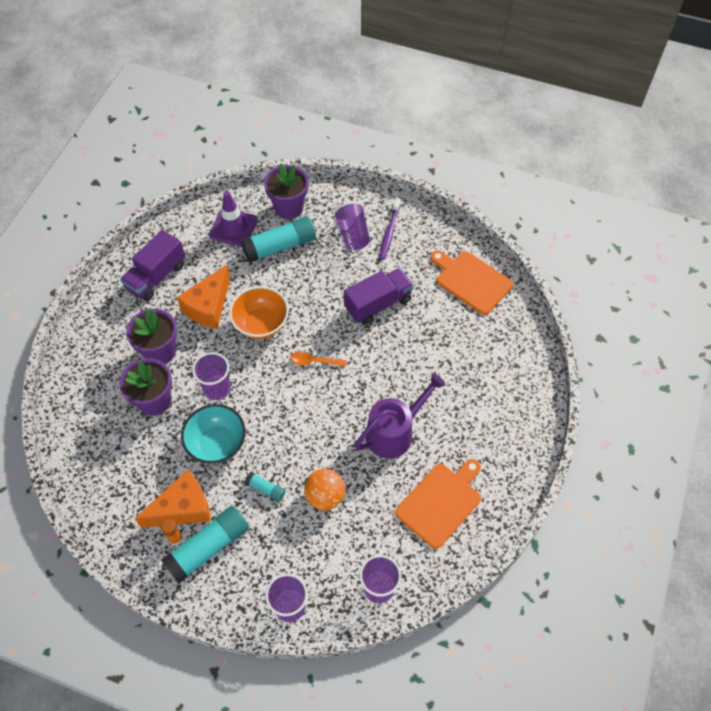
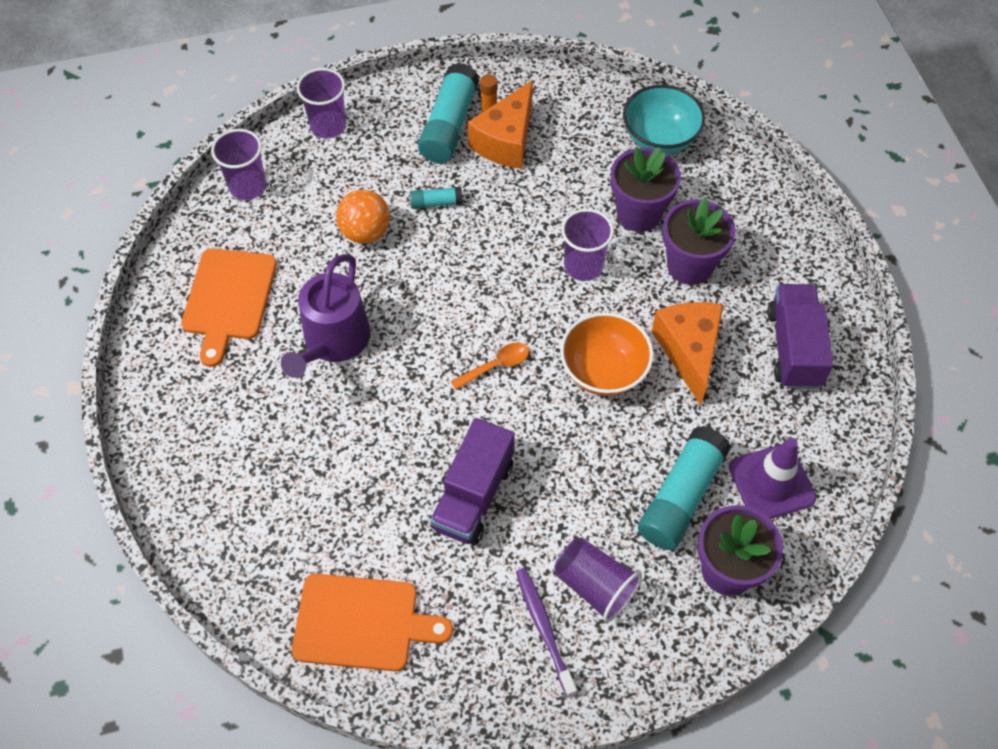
camera: 145 degrees right, 0 degrees up
turquoise bowl [181,404,246,464] -> turquoise bowl moved to [623,85,706,154]

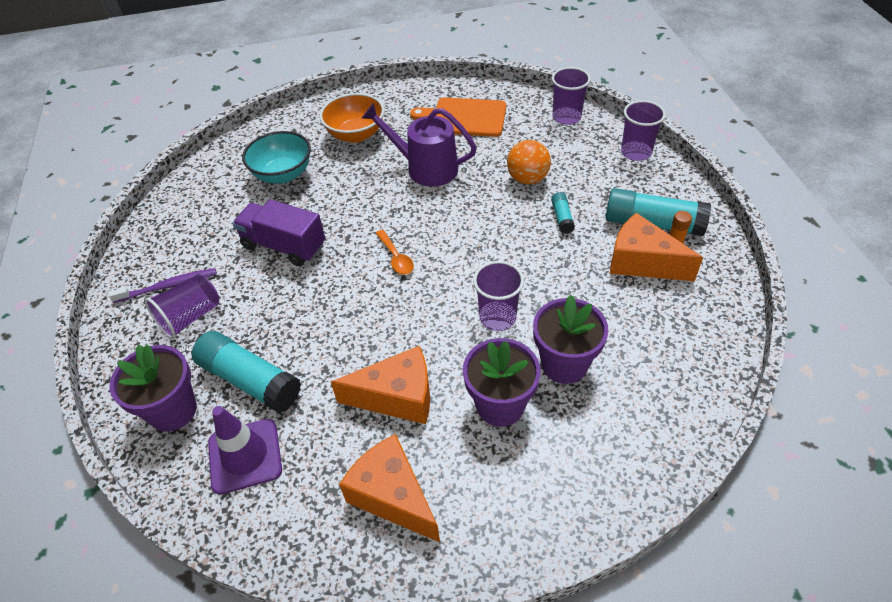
camera: 95 degrees right, 10 degrees down
orange cutting board [292,574,453,671] -> none
orange bowl [560,312,654,396] -> orange bowl moved to [320,93,384,143]
turquoise bowl [623,85,706,154] -> turquoise bowl moved to [242,131,311,184]
purple truck [767,284,834,389] -> orange cheese [339,434,440,542]

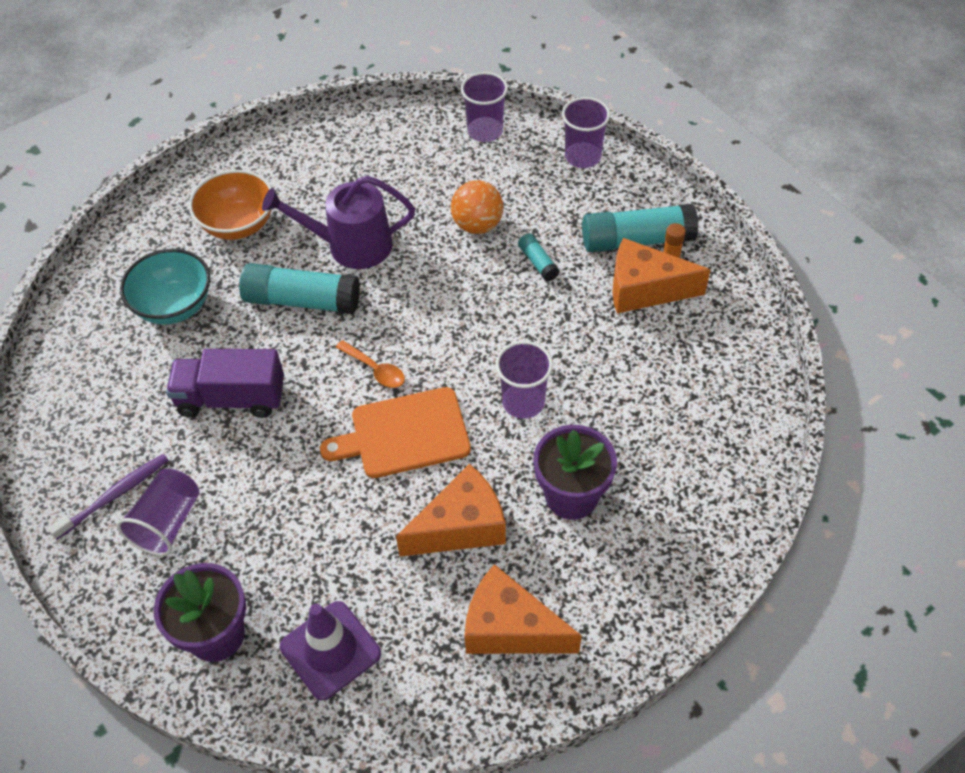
camera: 25 degrees left, 5 degrees up
turquoise glue stick [192,331,301,413] -> turquoise glue stick moved to [239,263,360,314]
orange cutting board [410,97,506,137] -> orange cutting board moved to [320,387,471,478]
purple flower pot [533,295,609,384] -> none

